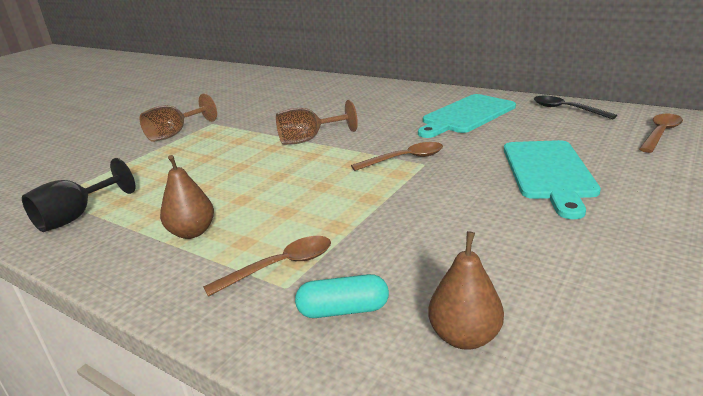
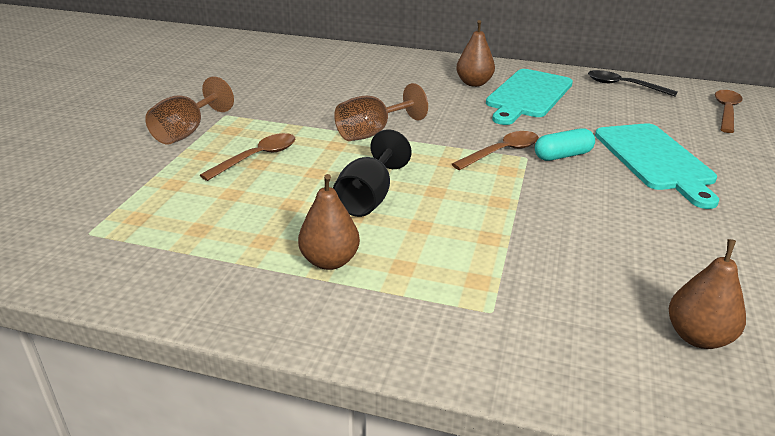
camera: 20 degrees left, 5 degrees up
black goblet [22,158,135,232] -> black goblet moved to [333,129,412,217]
brown spoon [203,236,331,297] -> brown spoon moved to [200,133,295,181]
turquoise capsule [295,274,389,318] -> turquoise capsule moved to [535,128,595,161]
none -> brown pear [456,20,495,87]

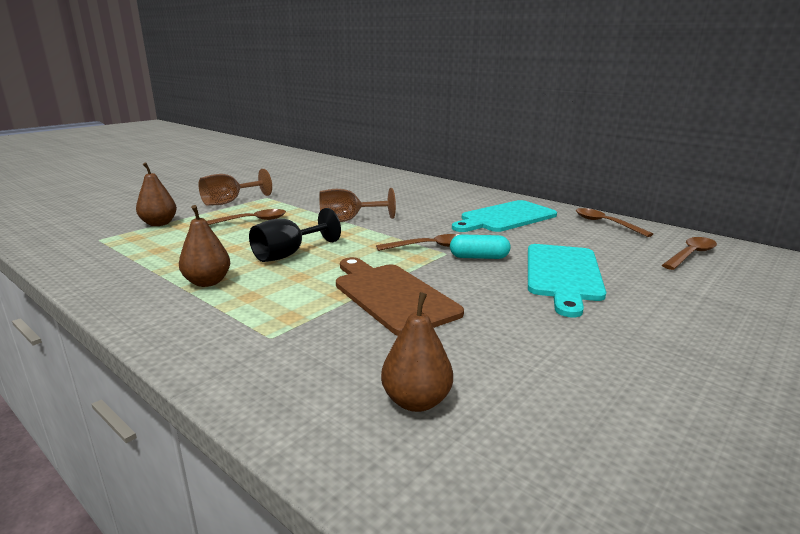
camera: 25 degrees right, 10 degrees down
brown pear [456,20,495,87] -> brown pear moved to [136,163,177,226]
black spoon [588,70,678,97] -> brown spoon [576,208,653,237]
none -> brown cutting board [336,257,464,336]

